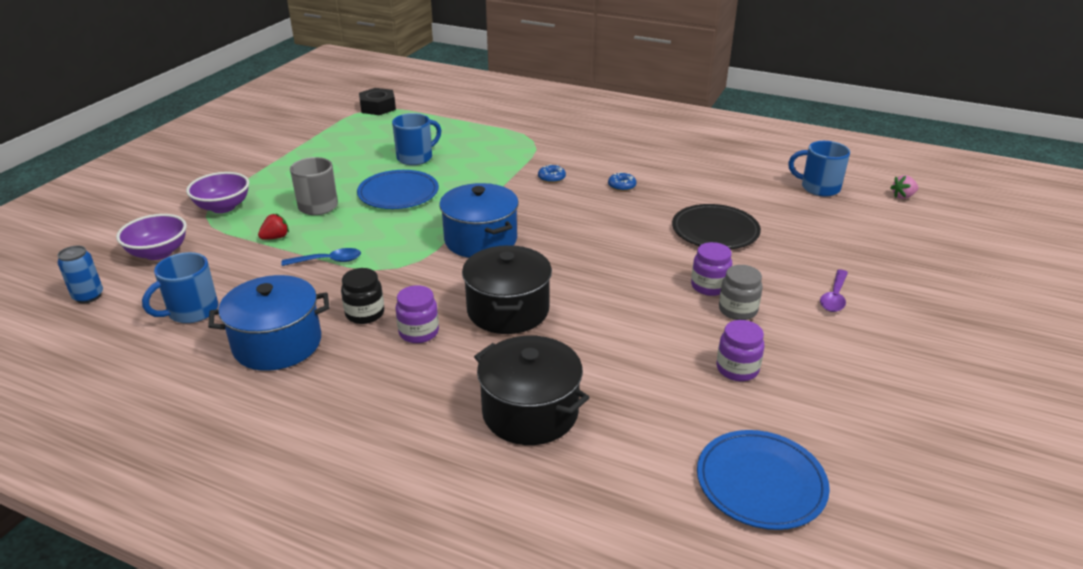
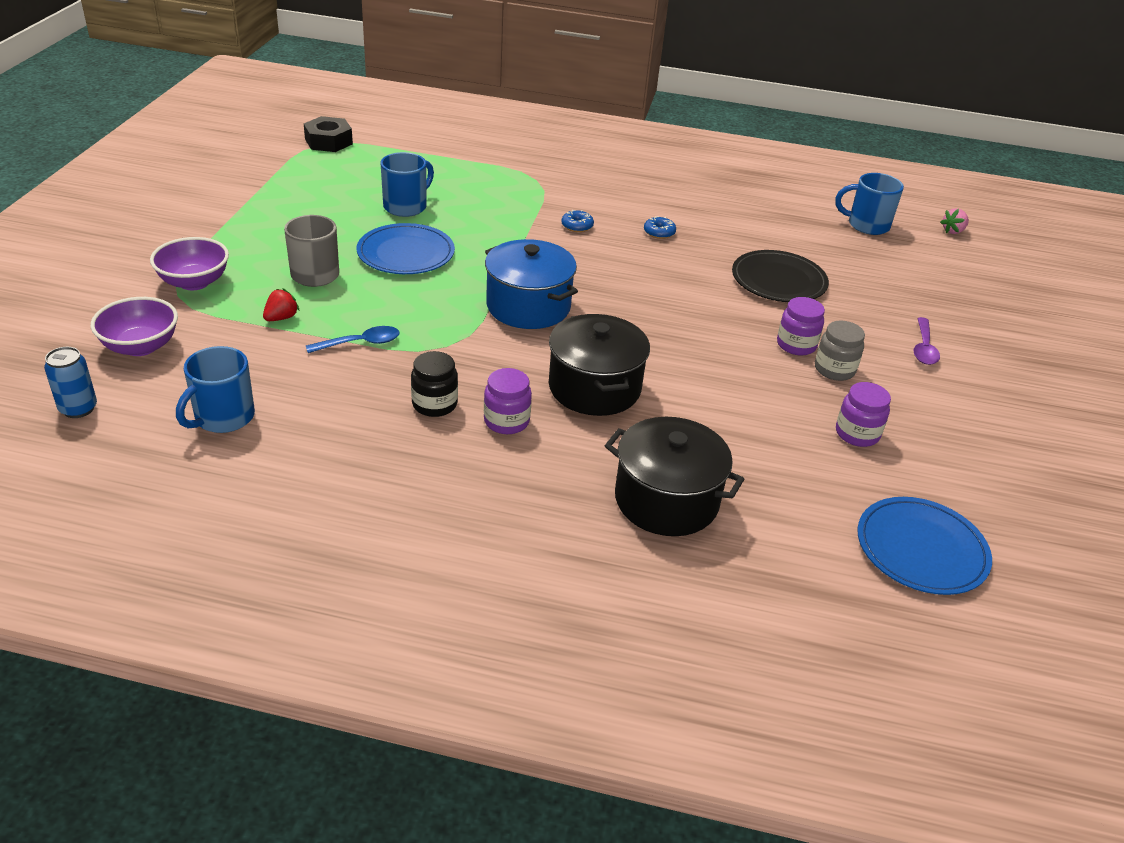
camera: 15 degrees left, 5 degrees up
blue pot [208,275,330,371] -> none

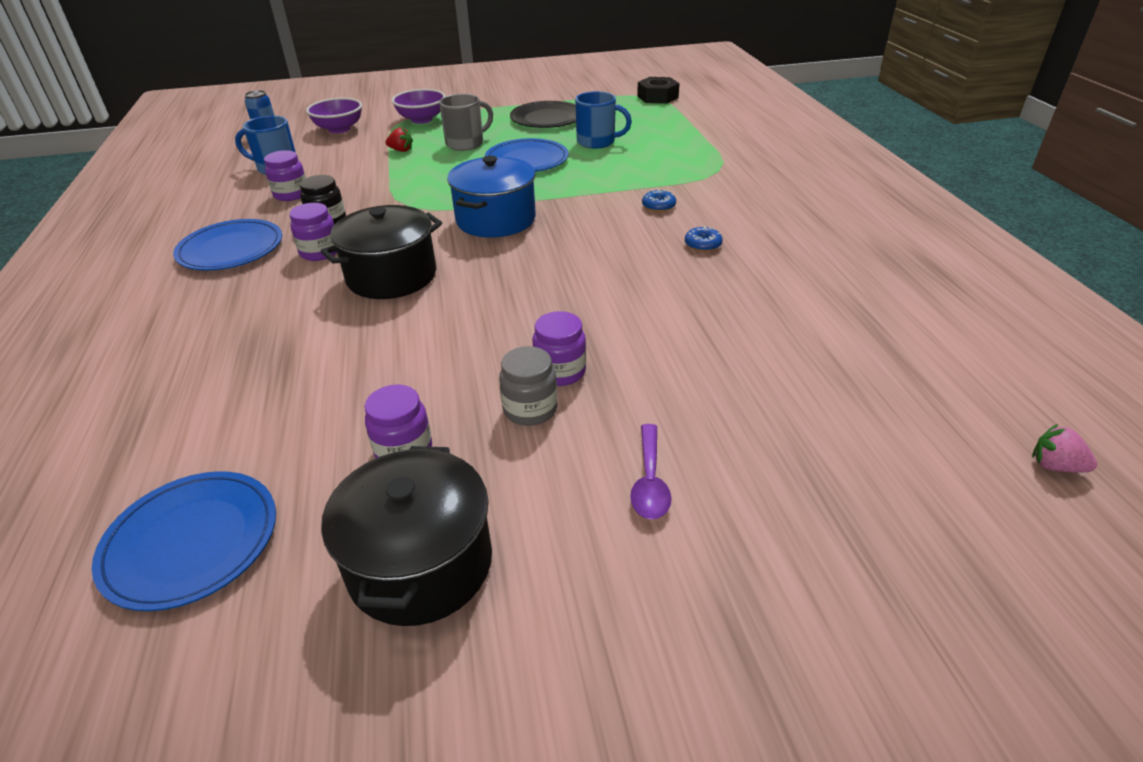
camera: 70 degrees right, 0 degrees up
blue spoon [306,326,400,353] -> none
black pot [605,417,744,536] -> black pot moved to [321,446,492,626]
black plate [732,250,829,302] -> black plate moved to [510,101,576,128]
blue mug [835,173,904,235] -> none
purple spoon [914,317,940,365] -> purple spoon turned 75 degrees counterclockwise [630,424,671,520]
none -> blue plate [173,219,282,271]
none -> purple jar [264,150,306,201]

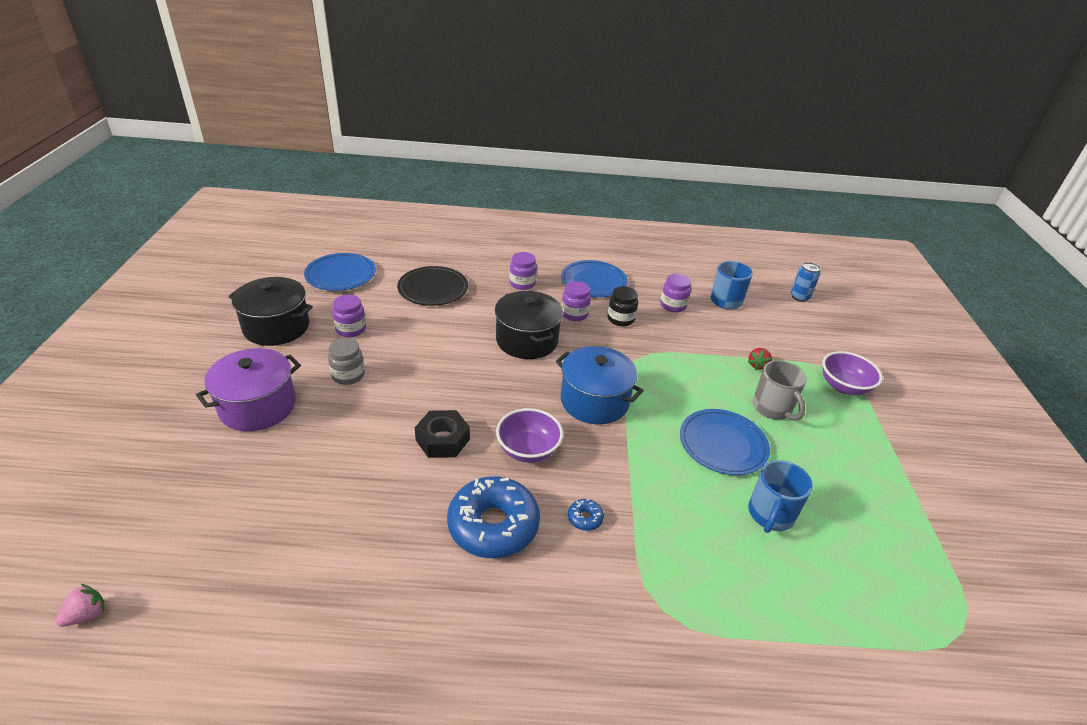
camera: 100 degrees right, 0 degrees up
purple bowl [306,98,362,133] -> purple bowl moved to [496,408,563,463]
black plate [510,101,576,128] -> black plate moved to [397,266,468,306]
purple jar [532,311,586,386] -> purple jar moved to [509,252,537,290]
purple spoon [630,424,671,520] -> purple pot [196,348,301,431]
black nut [637,77,680,104] -> black nut moved to [415,410,470,458]
blue donut [685,226,722,252] -> blue donut [447,476,540,558], size x2.48

